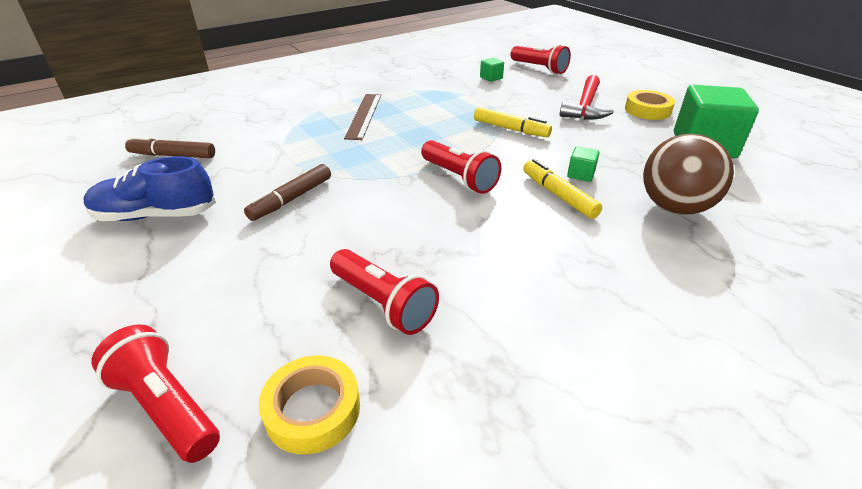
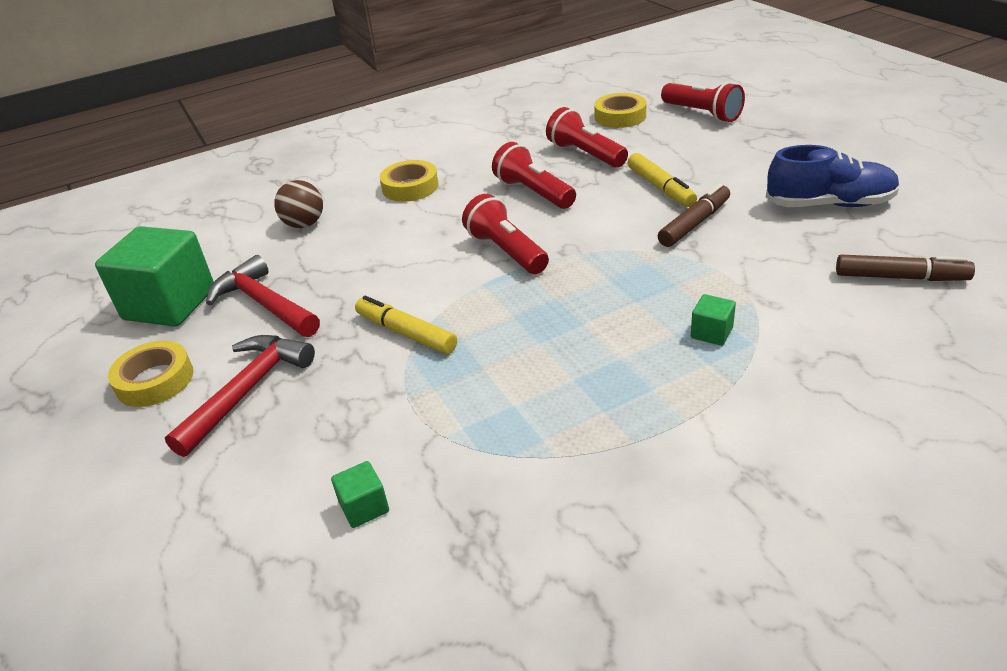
camera: 170 degrees left, 0 degrees up
brown ruler [344,94,381,140] -> none
red flashlight [510,44,571,74] -> red flashlight moved to [492,142,576,209]
yellow marker [523,159,602,219] -> yellow marker moved to [628,153,697,207]
green cube [567,146,600,182] -> green cube moved to [691,294,736,346]
brown ball [643,134,734,215] -> brown ball [274,180,323,228], size x0.62
none -> red hammer [206,255,320,337]
none -> yellow tape [380,160,439,202]

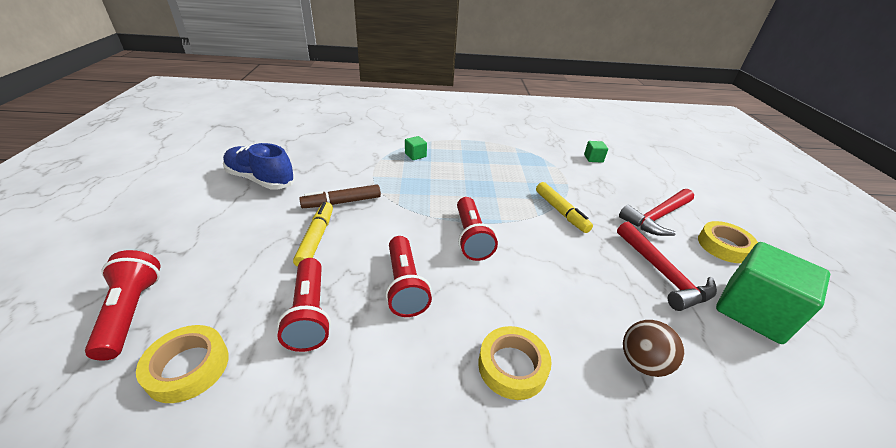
camera: 160 degrees left, 0 degrees up
brown marker [836,255,975,281] -> none

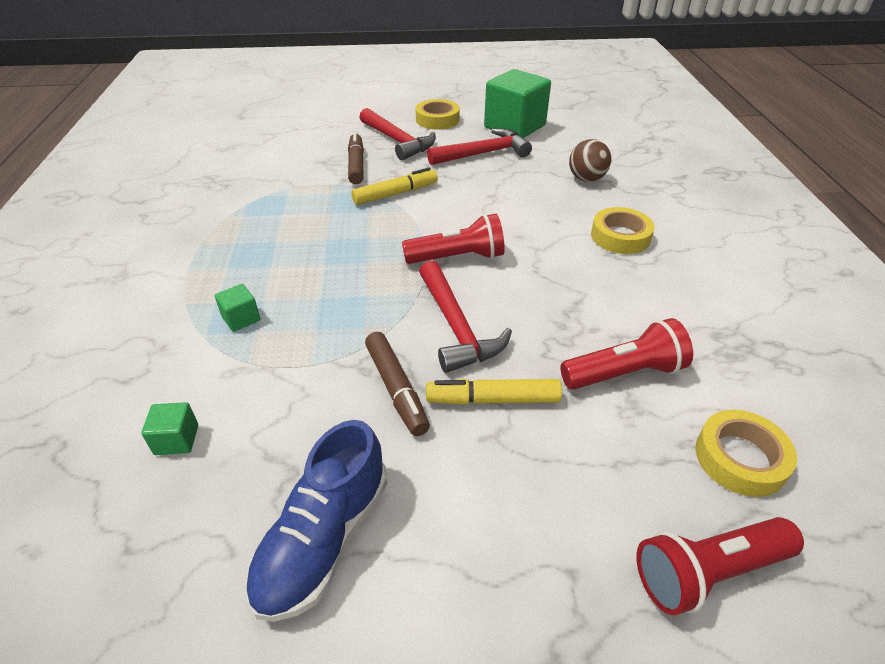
camera: 90 degrees left, 5 degrees up
red flashlight [385,236,432,317] -> none
green cube [584,141,608,163] -> green cube moved to [141,402,198,455]
none -> brown marker [348,132,364,184]
none -> red hammer [419,260,512,373]

